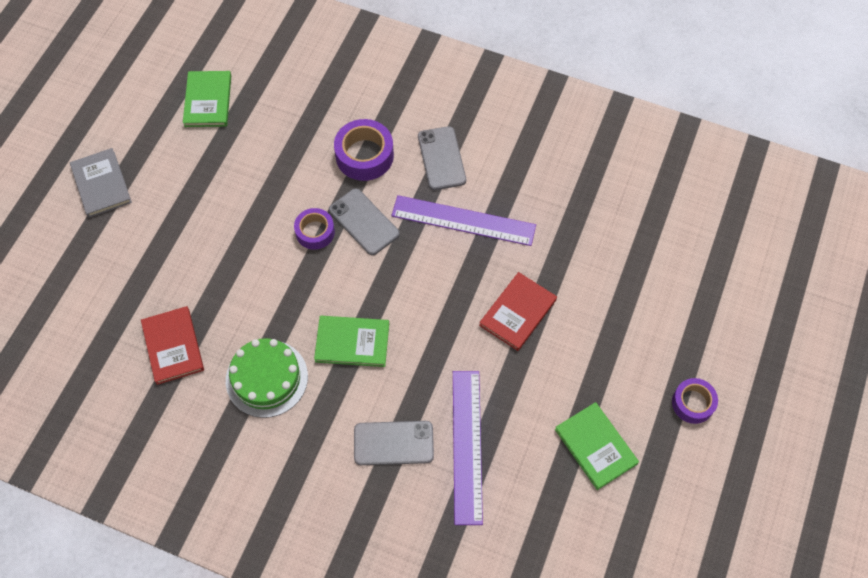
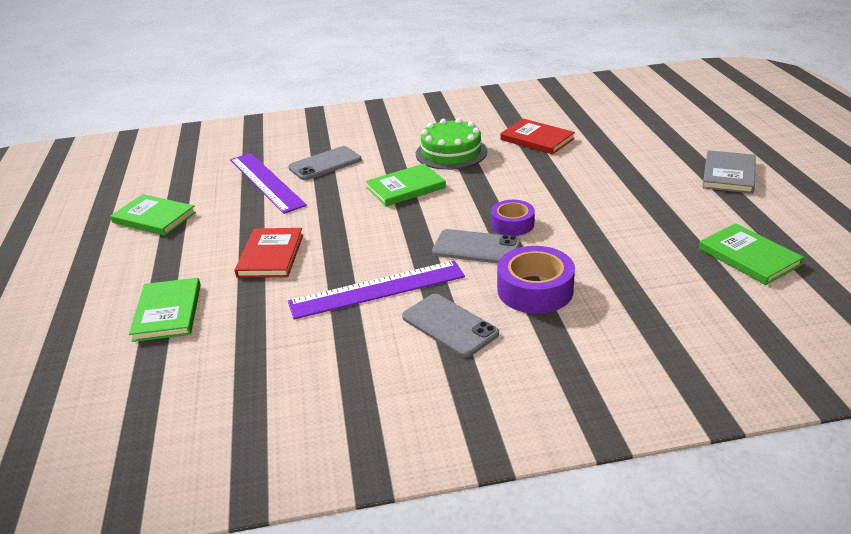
camera: 150 degrees right, 30 degrees down
grey book [70,148,132,218] -> grey book turned 75 degrees clockwise [702,150,756,194]
purple tape [672,378,718,424] -> none
none -> green book [129,278,201,342]

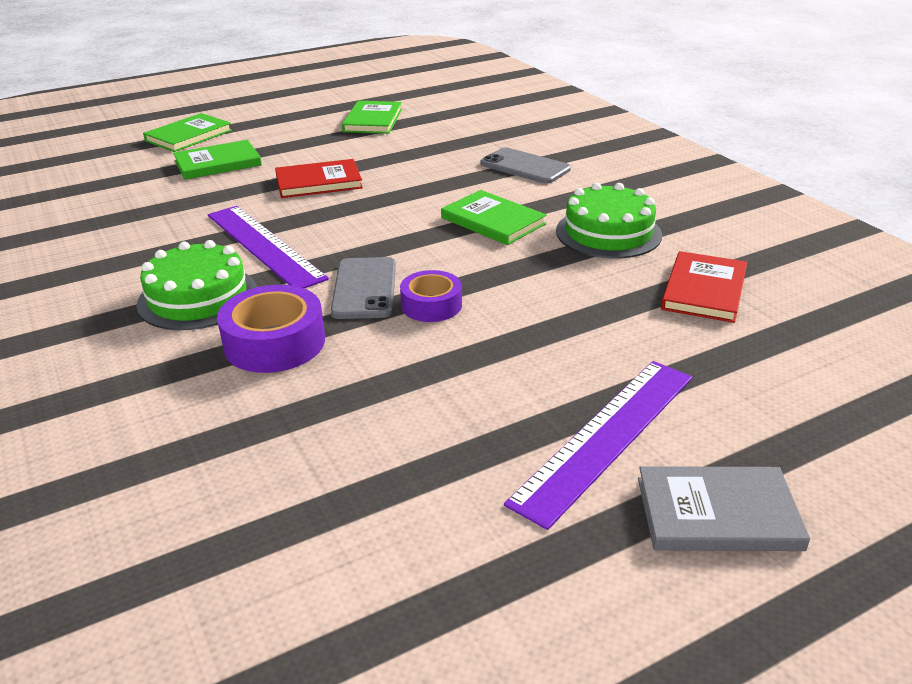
camera: 70 degrees right, 0 degrees up
purple ruler [230,153,307,214] -> purple ruler moved to [504,361,692,530]
grey phone [402,294,499,357] -> green cake [137,240,257,330]
green book [699,223,804,285] -> green book moved to [143,113,232,152]

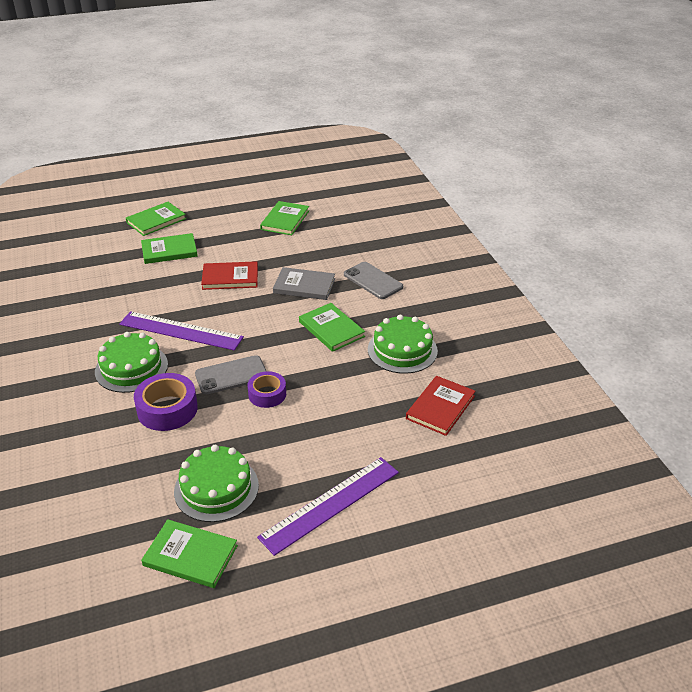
camera: 10 degrees right, 5 degrees up
purple ruler [208,206,329,289] -> purple ruler turned 45 degrees counterclockwise [119,311,244,351]
grey phone [331,257,396,319] -> grey phone turned 60 degrees clockwise [195,355,266,394]
grey book [638,466,810,551] -> grey book moved to [273,267,335,300]
none -> green book [141,519,238,588]
none -> green cake [174,445,259,522]

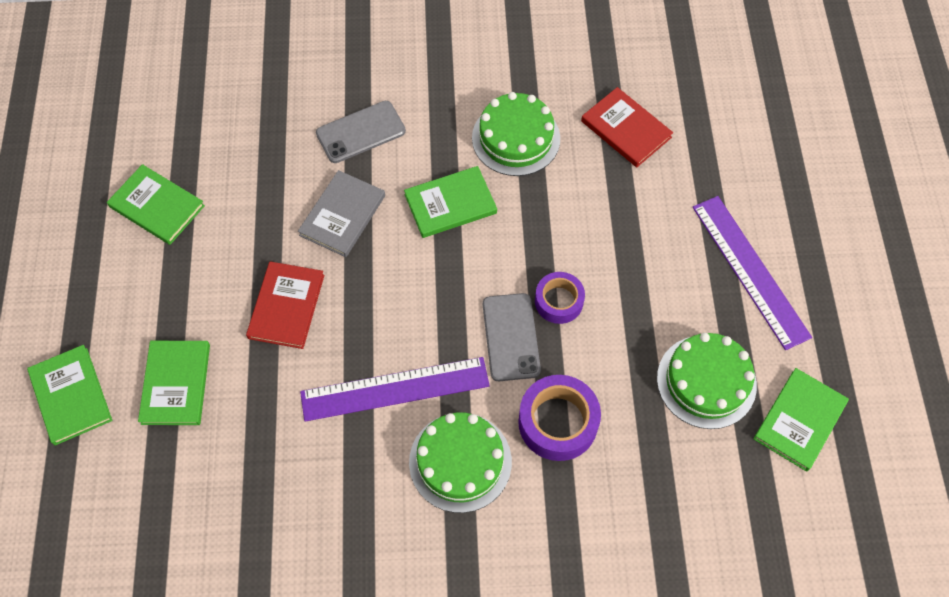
camera: 75 degrees left, 25 degrees up
purple ruler [119,311,244,351] -> purple ruler turned 45 degrees clockwise [300,357,490,422]

